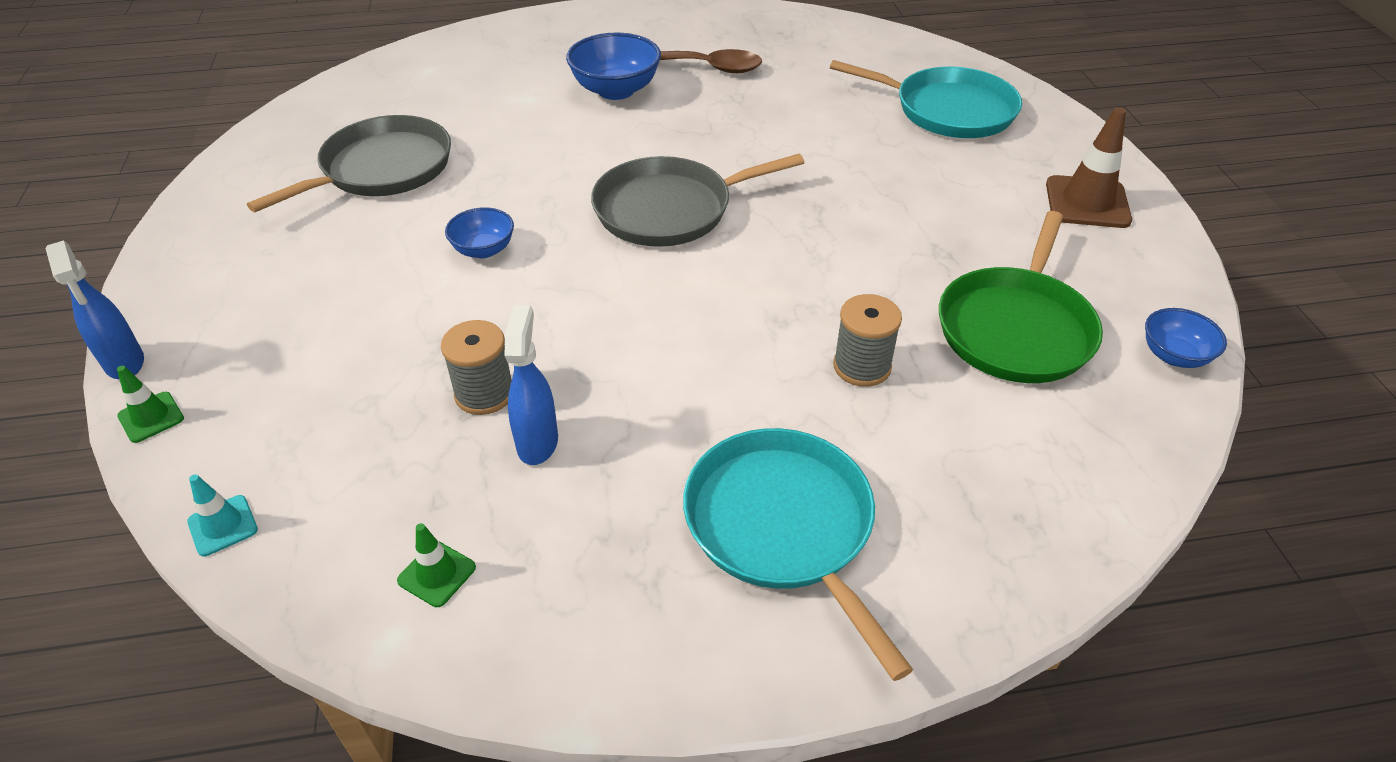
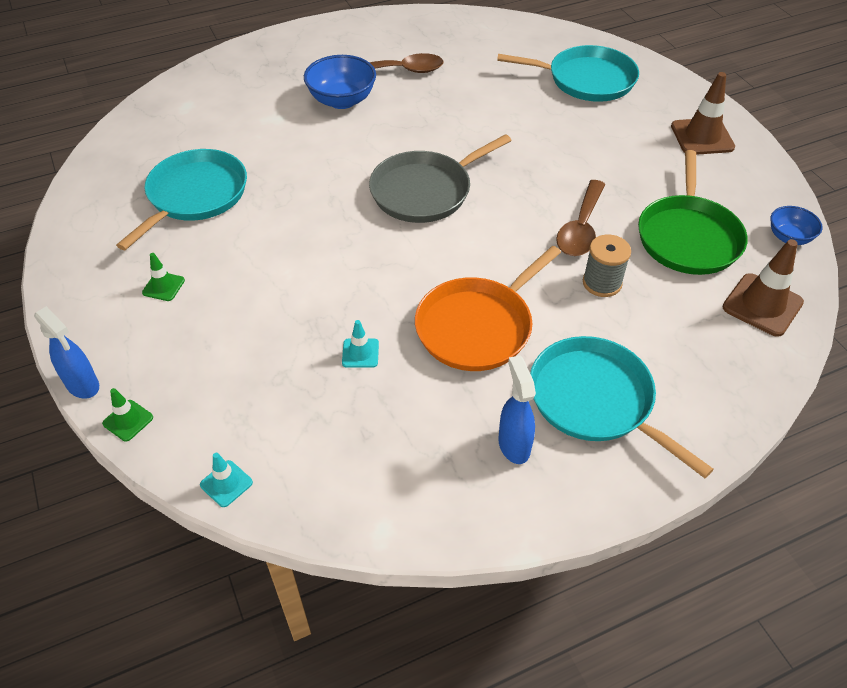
camera: 15 degrees left, 5 degrees up
grey pan [247,115,451,212] -> turquoise pan [116,149,247,250]
green traffic cone [397,523,476,607] -> green traffic cone moved to [142,253,185,301]
grey spool [441,320,512,415] -> turquoise traffic cone [342,320,379,368]
blue bowl [445,207,514,258] -> none
blue spray bottle [505,305,558,465] -> blue spray bottle moved to [498,355,536,464]
none -> orange pan [415,246,561,371]
none -> brown spoon [556,180,606,256]
none -> brown traffic cone [722,239,804,337]

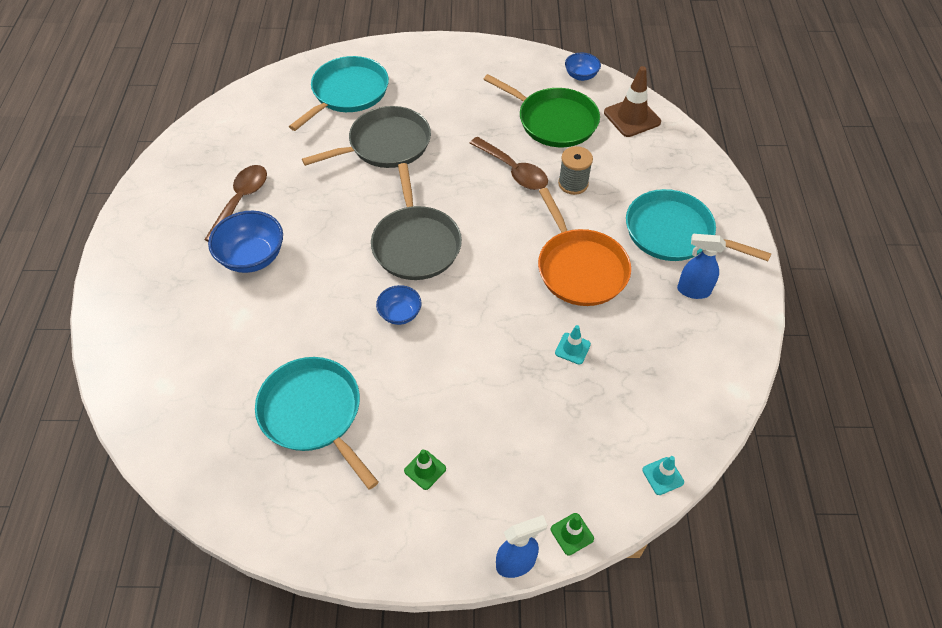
camera: 65 degrees left, 5 degrees up
turquoise pan [530,336,714,478] -> turquoise pan turned 45 degrees clockwise [626,189,771,261]
brown traffic cone [671,72,735,155] -> none
none -> grey pan [302,106,431,168]
none -> blue bowl [376,285,422,325]

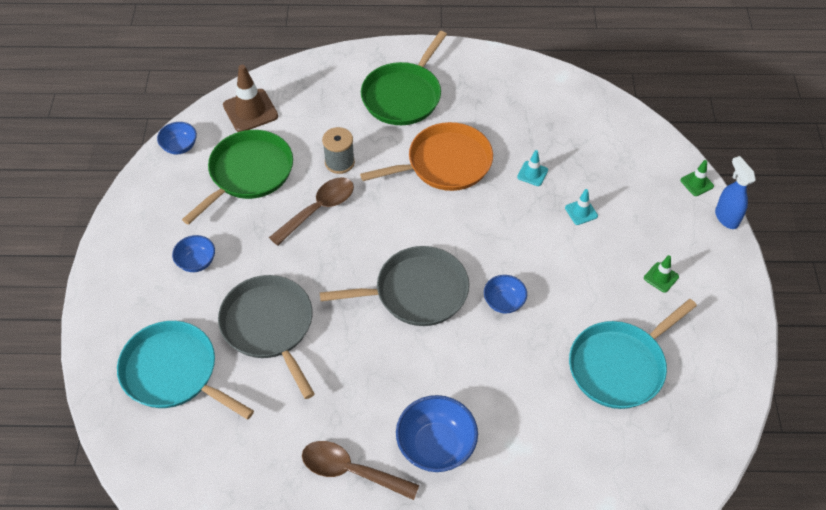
camera: 90 degrees left, 0 degrees up
turquoise pan [626,189,771,261] -> green pan [361,31,447,125]
turquoise traffic cone [642,456,684,495] -> turquoise traffic cone moved to [565,189,598,225]
blue spray bottle [677,234,726,299] -> none
none -> blue bowl [172,235,215,272]

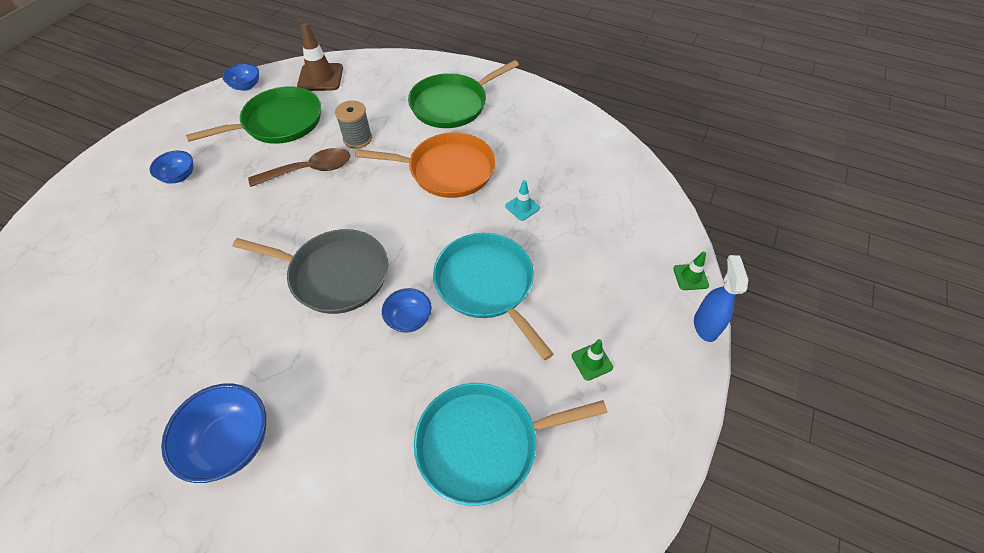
camera: 25 degrees right, 0 degrees up
turquoise pan [117,321,254,419] -> turquoise pan moved to [433,233,554,361]
grey pan [218,275,315,399] -> none
brown spoon [302,441,419,500] -> none
turquoise traffic cone [565,189,598,225] -> none

